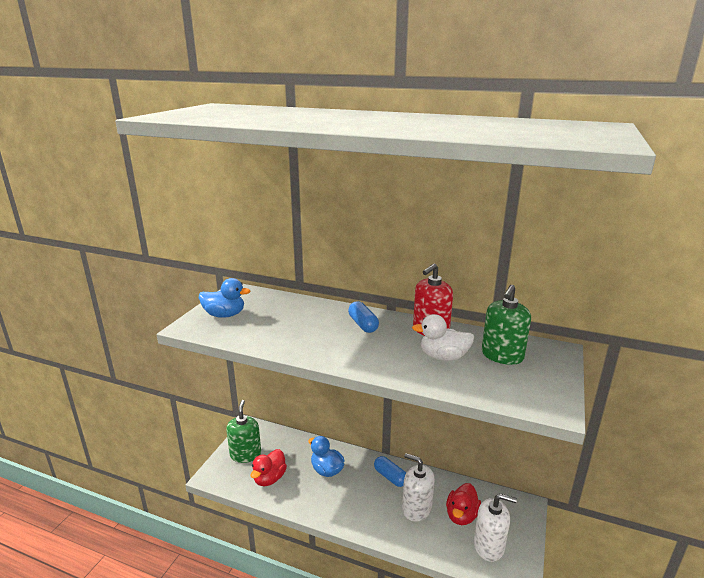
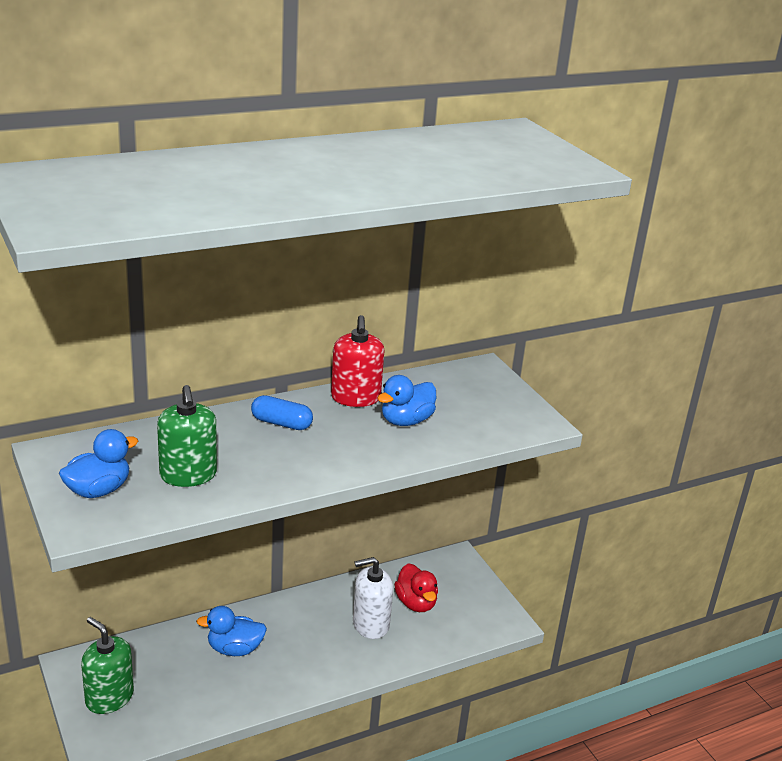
camera: 50 degrees left, 5 degrees up
red duck [251,449,287,486] -> none
blue capsule [374,456,406,487] -> none
white duck [412,314,474,361] -> blue duck [377,375,436,426]
white soap dispenser [474,494,517,562] -> none
green soap dispenser [482,285,531,365] -> green soap dispenser moved to [157,385,217,487]

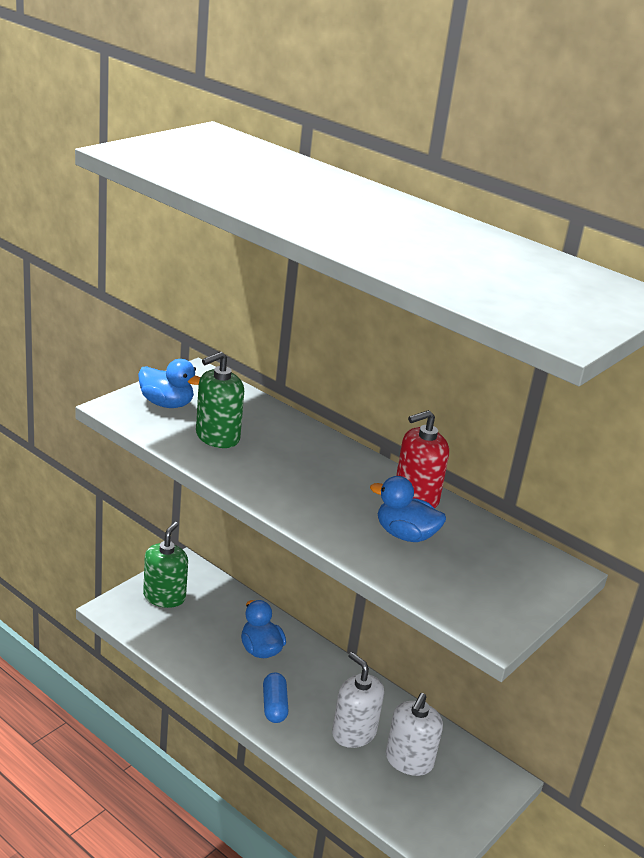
camera: 65 degrees right, 0 degrees up
blue capsule [251,395,313,430] -> blue capsule moved to [263,672,289,723]
red duck [394,563,438,612] -> white soap dispenser [386,693,443,776]

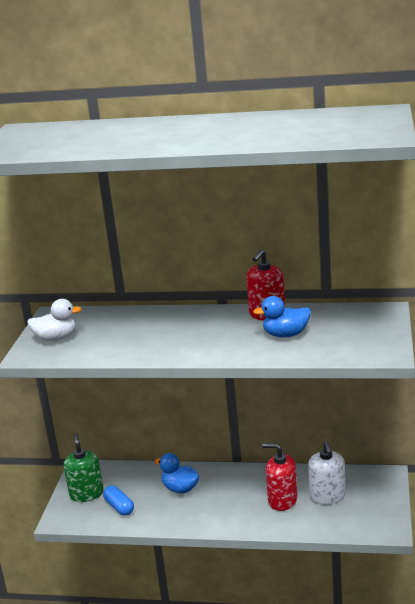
camera: 25 degrees left, 5 degrees down
blue duck [138,359,201,408] -> white duck [27,299,82,342]
green soap dispenser [196,352,244,448] -> none
blue capsule [263,672,289,723] -> blue capsule moved to [103,485,134,516]
white soap dispenser [332,652,384,748] -> red soap dispenser [262,443,297,511]

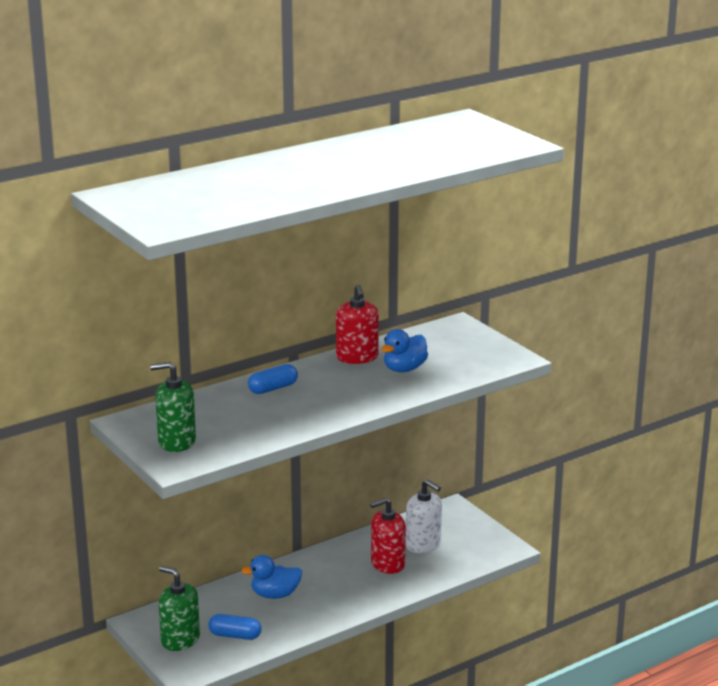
camera: 45 degrees left, 0 degrees up
white duck [27,299,82,342] -> green soap dispenser [150,362,196,452]
none -> blue capsule [248,364,298,394]

